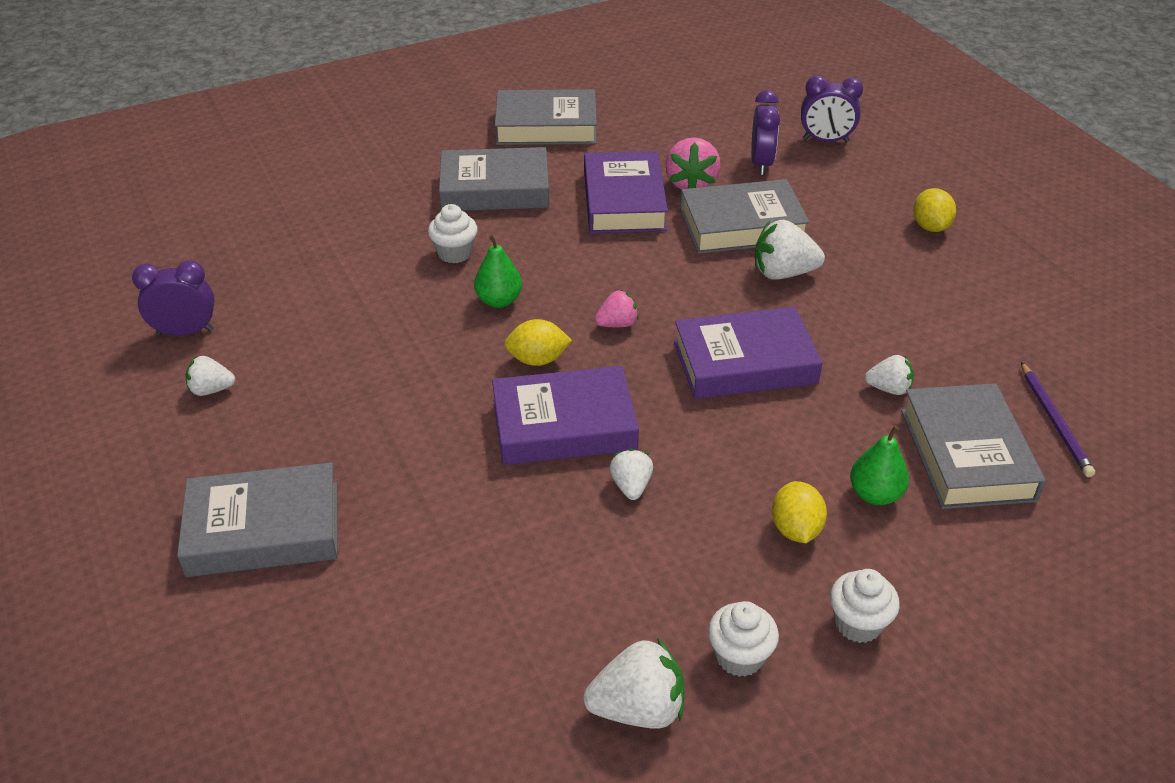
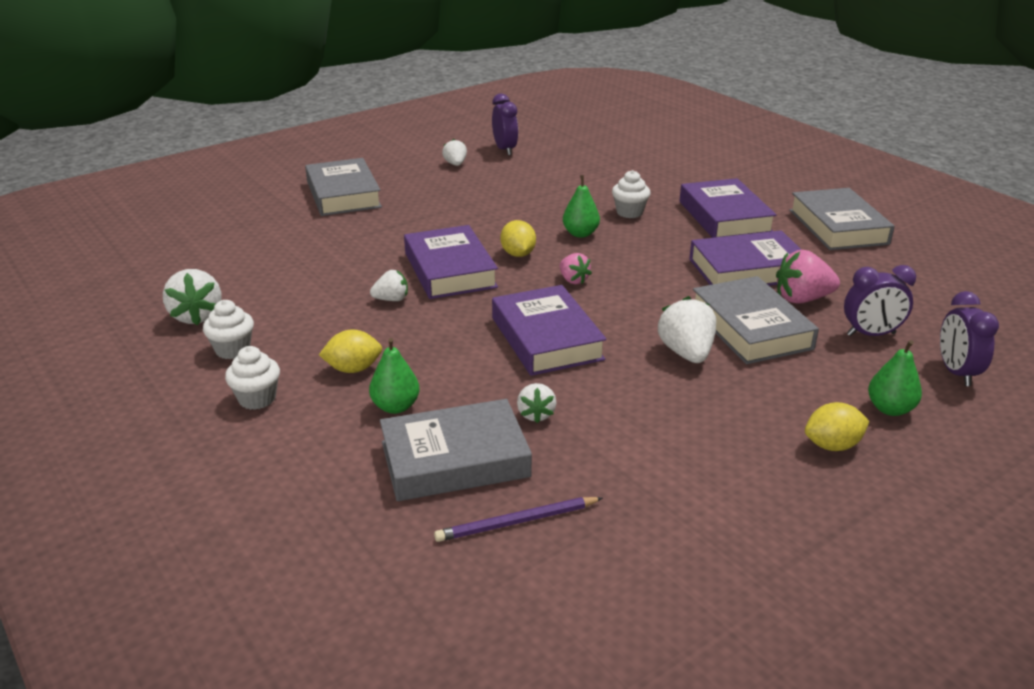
camera: 80 degrees right, 10 degrees down
grey book [439,147,549,211] -> purple book [679,178,777,238]
none -> green pear [868,340,922,416]

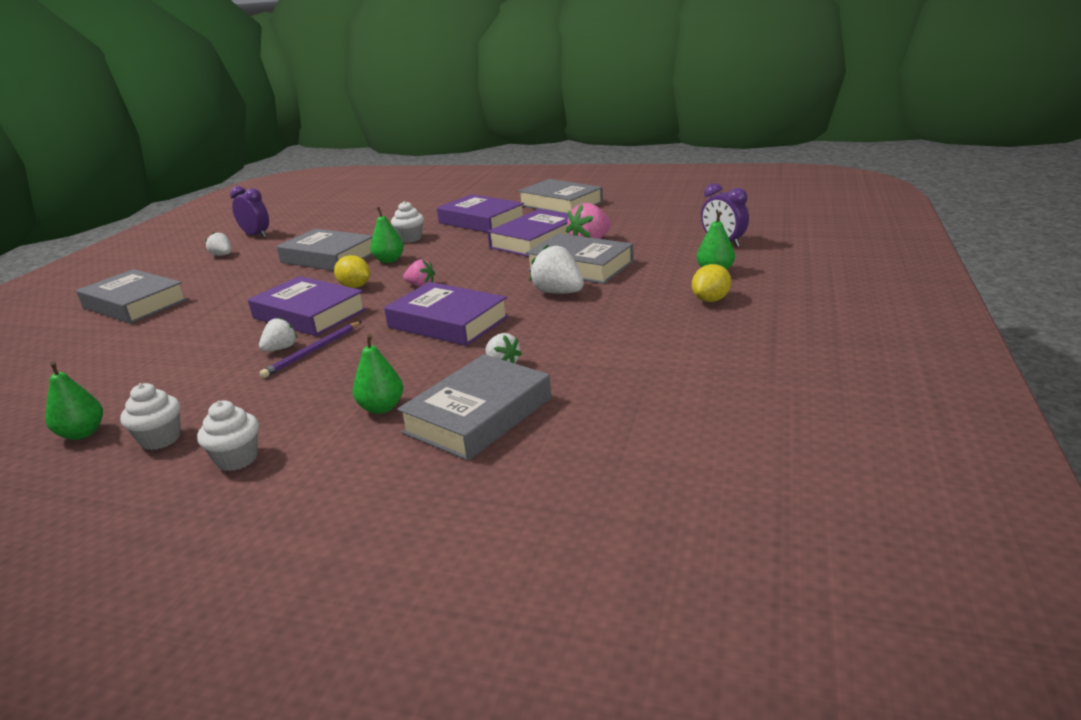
camera: 35 degrees left, 5 degrees down
white strawberry [163,269,221,326] -> green pear [45,361,103,440]
yellow lemon [319,330,382,373] -> none
purple pencil [434,497,603,542] -> purple pencil moved to [260,321,362,378]
purple clock [844,265,916,336] -> none
none -> grey book [276,229,373,271]

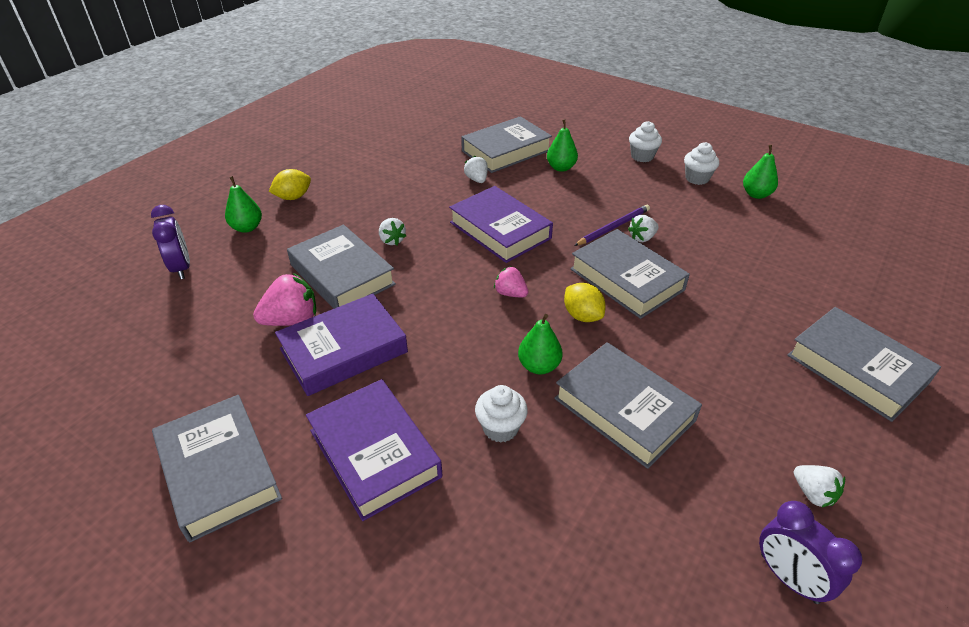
camera: 165 degrees left, 15 degrees up
purple book [248,276,366,336] -> grey book [570,229,690,319]
white strawberry [529,244,584,294] -> white strawberry [379,218,406,245], size x0.61

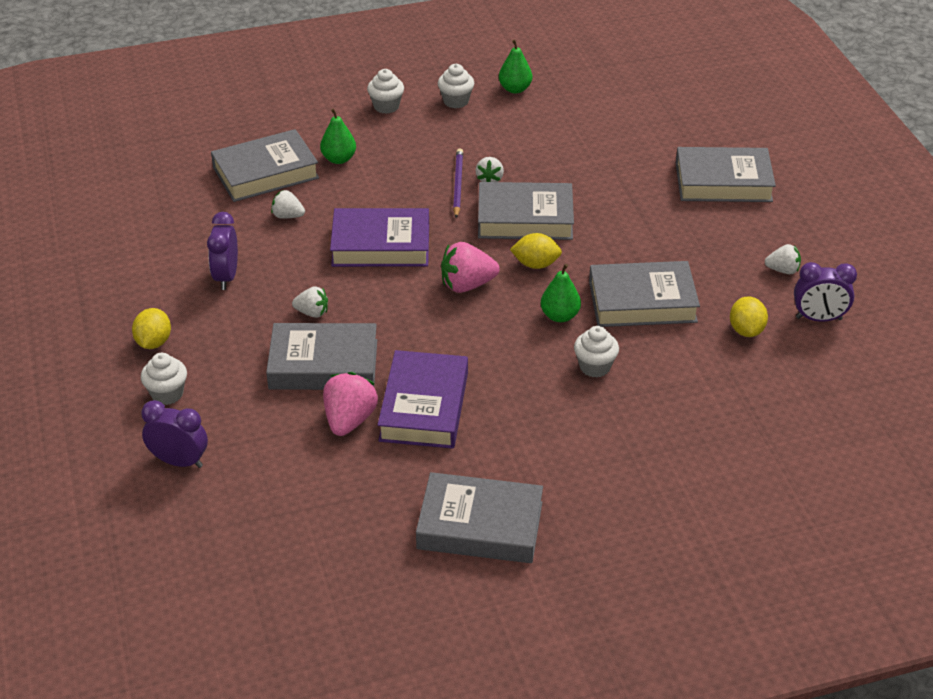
camera: 50 degrees left, 0 degrees up
green pear [225,176,262,233] -> white cupcake [141,353,187,405]
purple book [306,379,442,521] -> none
grey book [461,116,552,173] -> grey book turned 60 degrees clockwise [211,129,319,202]
pink strawberry [494,266,528,297] -> pink strawberry [441,242,500,293], size x1.65
none -> purple clock [207,212,238,290]
none -> yellow lemon [730,296,768,337]

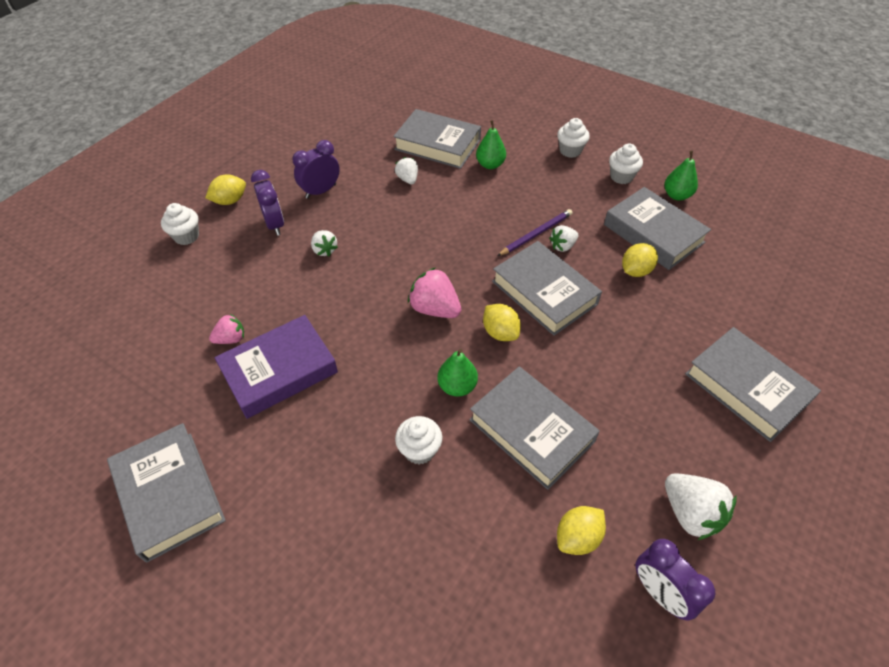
camera: 50 degrees right, 10 degrees up
purple clock [141,400,208,468] -> purple clock moved to [251,170,284,236]
grey book [266,323,377,390] -> grey book moved to [604,187,711,270]
pink strawberry [323,372,378,436] -> pink strawberry [209,314,244,344], size x0.61
purple book [330,208,429,267] -> none
white strawberry [765,244,801,274] -> white strawberry [665,473,737,540], size x1.65
none -> yellow lemon [622,243,658,277]

